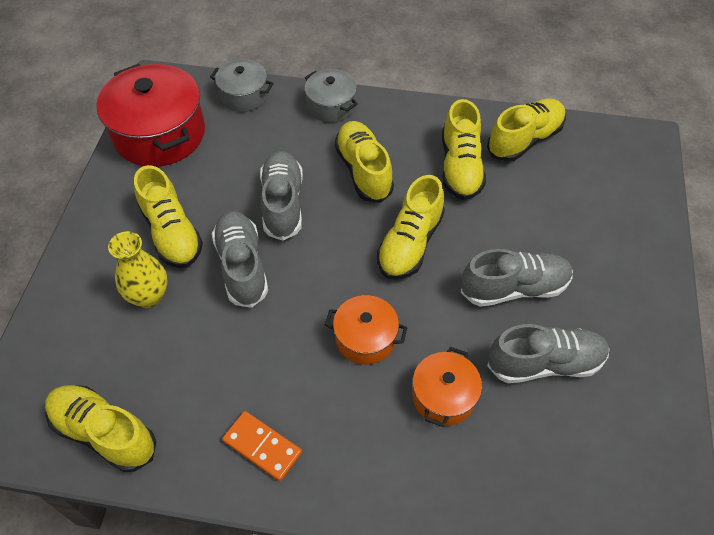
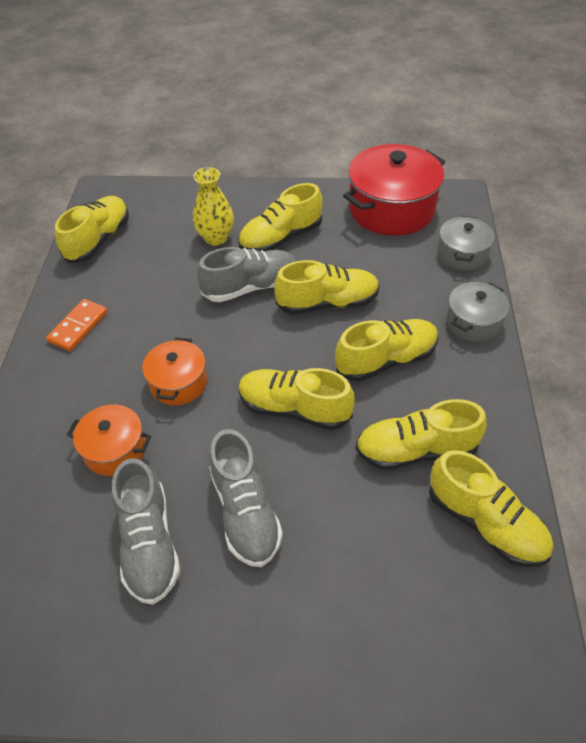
camera: 85 degrees right, 5 degrees down
grey shoe [260,151,303,241] -> yellow shoe [274,260,380,315]

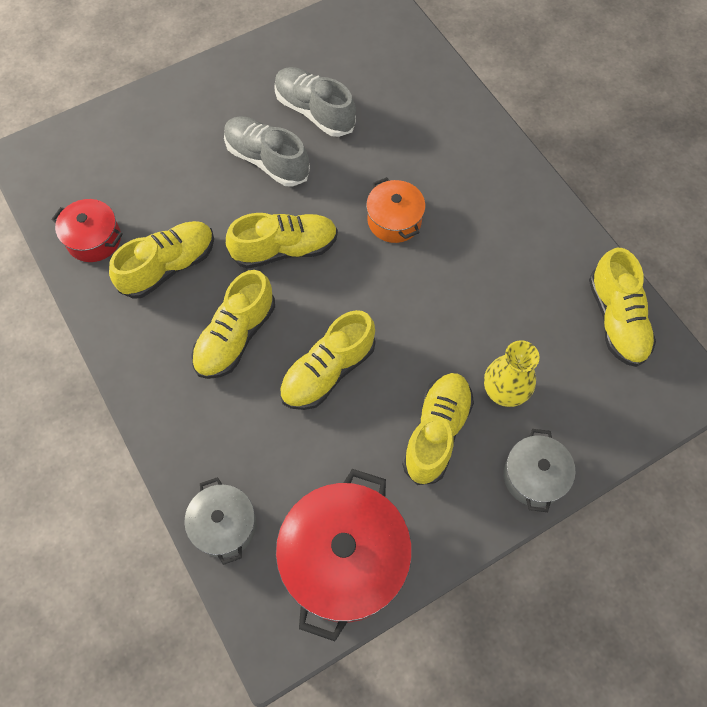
camera: 145 degrees right, 15 degrees up
orange domino [46,299,108,351] -> none
orange pot [67,405,151,476] -> none
grey shoe [197,247,296,302] -> none
yellow shoe [429,450,553,567] -> red pot [51,199,123,262]
grey pot [446,282,509,342] -> grey pot moved to [503,429,575,512]

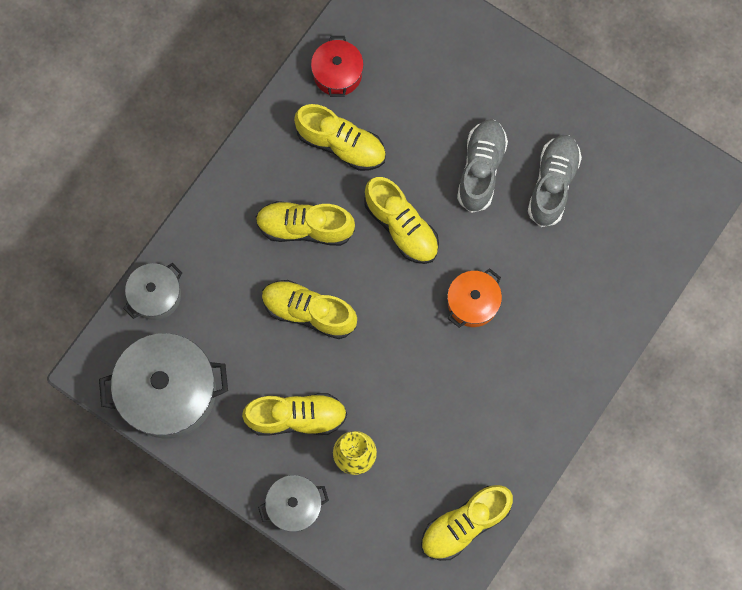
camera: 65 degrees right, 10 degrees up
red pot [276,469,412,641] -> grey pot [99,333,228,439]

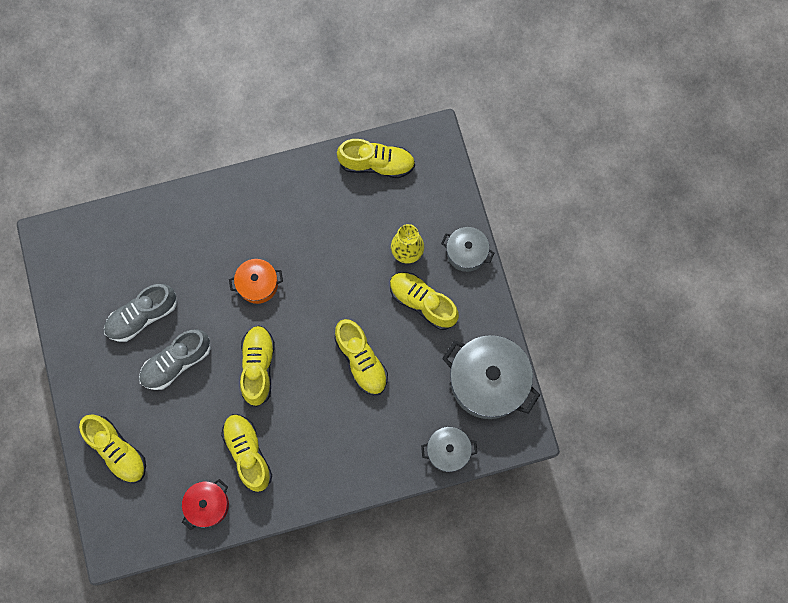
camera: 140 degrees left, 0 degrees up
yellow shoe [256,201,355,246] -> yellow shoe moved to [79,414,146,483]

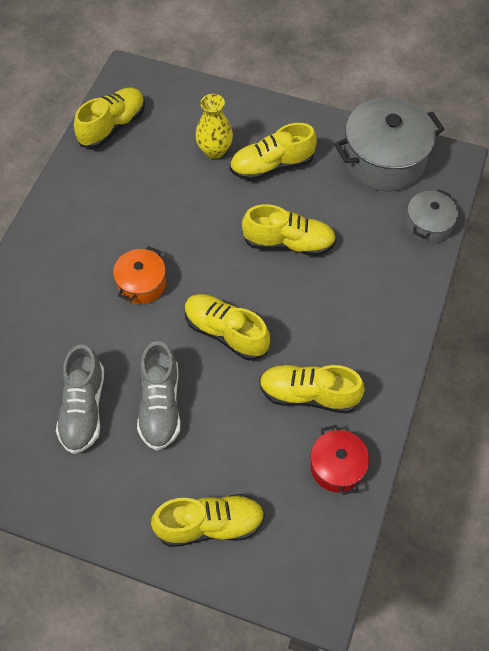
camera: 55 degrees left, 15 degrees down
grey pot [441,227,494,272] -> none

